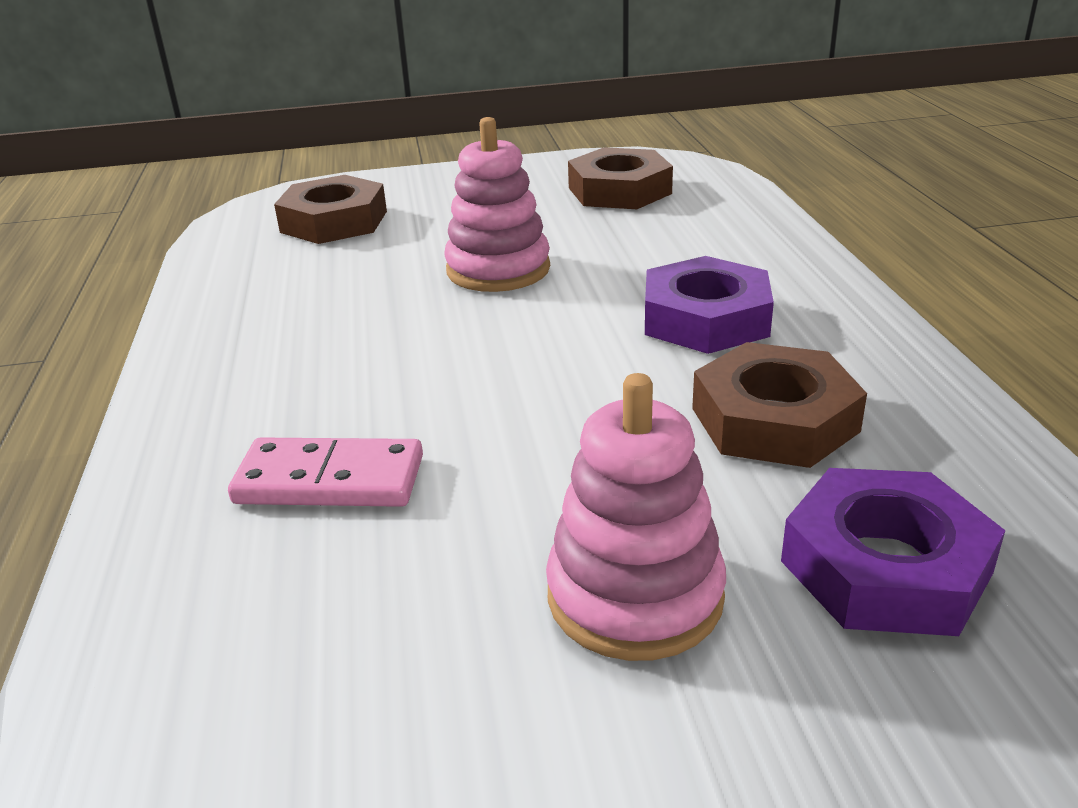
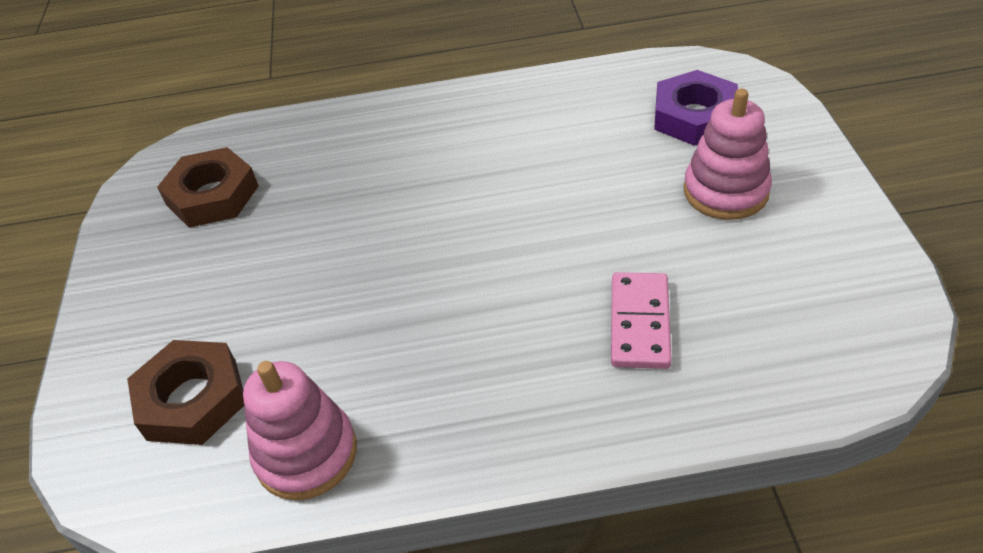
camera: 85 degrees left, 15 degrees up
pink stacking toy [445,117,550,292] -> pink stacking toy moved to [243,361,357,500]
purple nut [645,256,774,354] -> none
brown nut [692,342,867,468] -> none

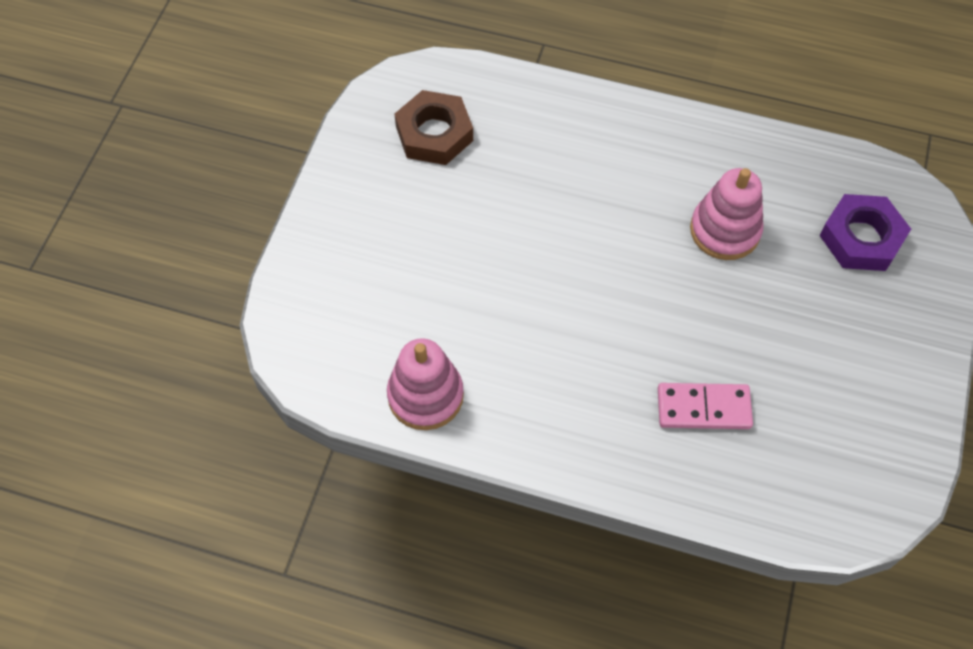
camera: 20 degrees right, 15 degrees up
brown nut [127,340,244,445] -> none
pink domino [611,272,672,369] -> pink domino turned 60 degrees clockwise [658,383,753,429]
pink stacking toy [683,89,772,220] -> pink stacking toy moved to [690,168,764,260]

